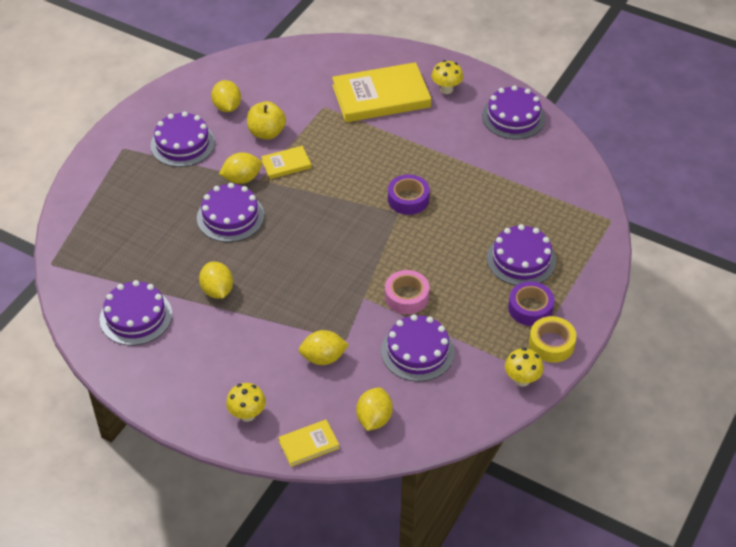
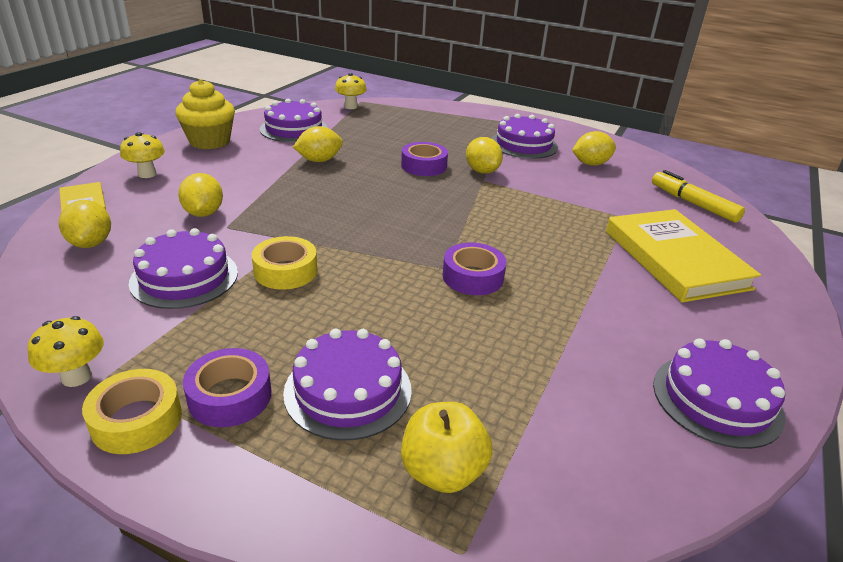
camera: 85 degrees right, 15 degrees down
purple cake [197,183,264,242] -> purple tape [401,142,448,176]
yellow apple [247,101,286,140] -> yellow apple moved to [401,402,493,493]
yellow book [261,146,312,179] -> none
yellow lemon [356,387,393,431] -> yellow lemon turned 60 degrees clockwise [59,200,111,248]
pink tape [385,270,430,314] -> yellow tape [252,236,317,290]
yellow mushroom [432,60,463,94] -> yellow mushroom moved to [335,73,367,109]
none -> yellow cupcake [175,79,235,149]
none -> yellow marker [652,170,745,223]

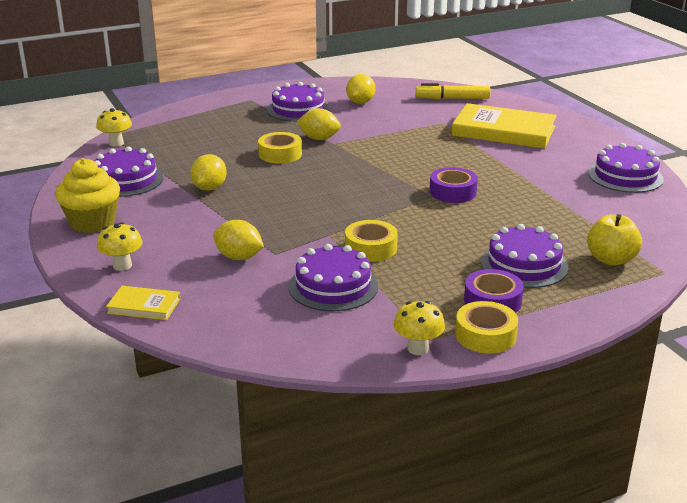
camera: 50 degrees left, 5 degrees down
yellow lemon [59,200,111,248] -> none
purple tape [401,142,448,176] -> yellow tape [258,132,302,164]

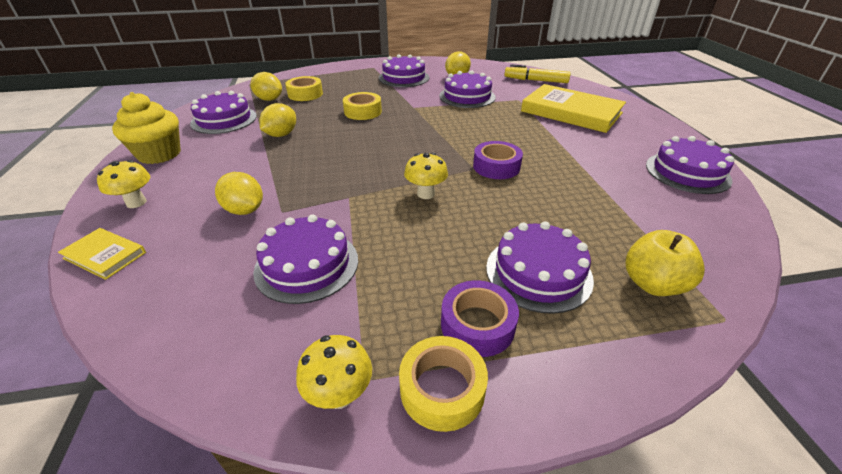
camera: 15 degrees right, 10 degrees up
yellow mushroom [96,108,132,147] -> yellow mushroom moved to [404,153,448,199]
yellow lemon [297,108,341,140] -> yellow lemon moved to [250,72,282,101]
yellow tape [345,220,398,262] -> yellow tape moved to [285,76,323,101]
none -> purple cake [439,71,496,108]

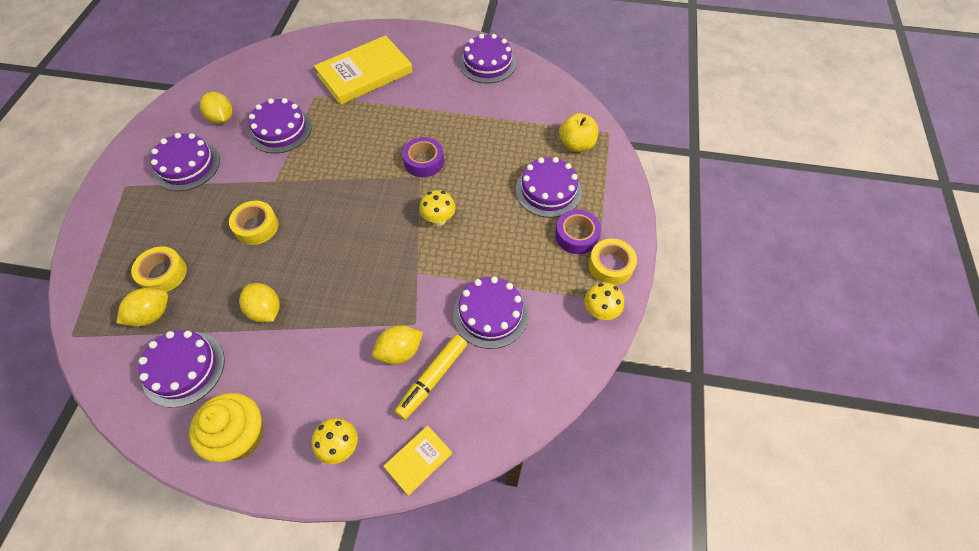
camera: 70 degrees left, 20 degrees up
yellow marker [504,64,571,83] -> yellow marker moved to [395,335,467,420]

